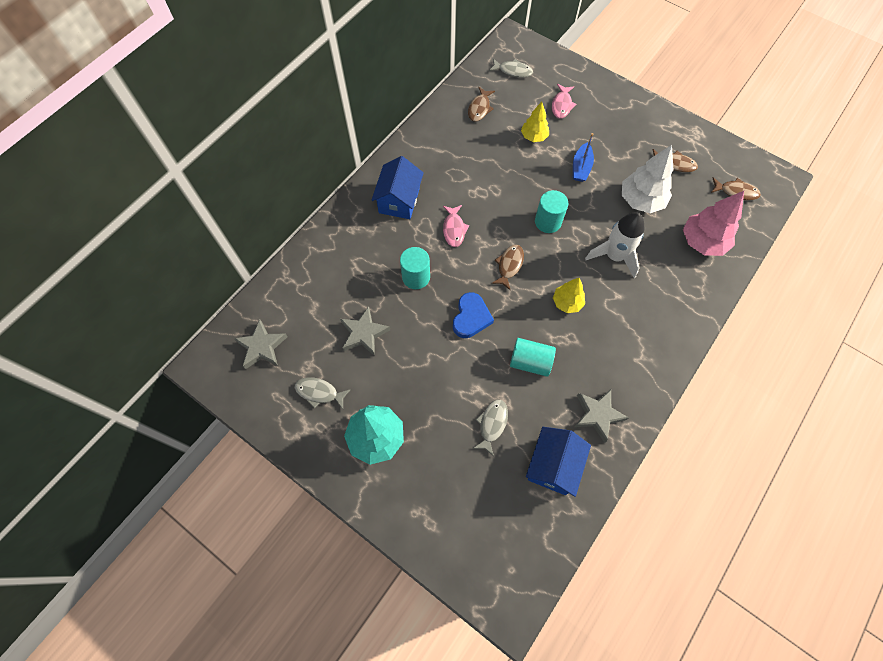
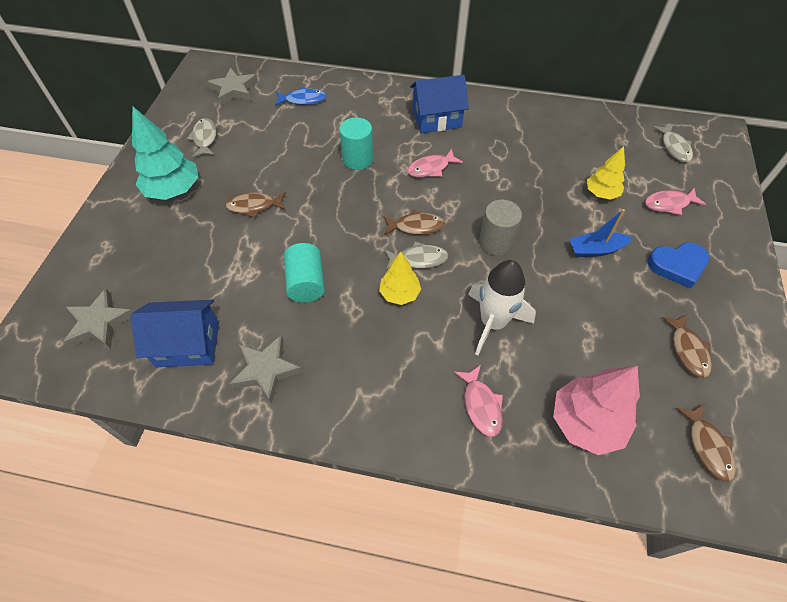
camera: 65 degrees right, 10 degrees down
grey star [340,306,390,356] -> grey star moved to [63,289,133,349]
blue heart [453,292,494,338] -> blue heart moved to [647,242,710,289]
brown fish [468,87,495,122] -> brown fish moved to [225,192,286,218]
grey fish [473,399,508,456] -> grey fish moved to [384,241,449,270]
turquoise cylinder [535,190,568,233] -> grey cylinder [479,200,522,256]
white tree [622,145,674,213] -> none
none -> blue fish [275,87,326,106]
none -> pink fish [454,365,503,437]

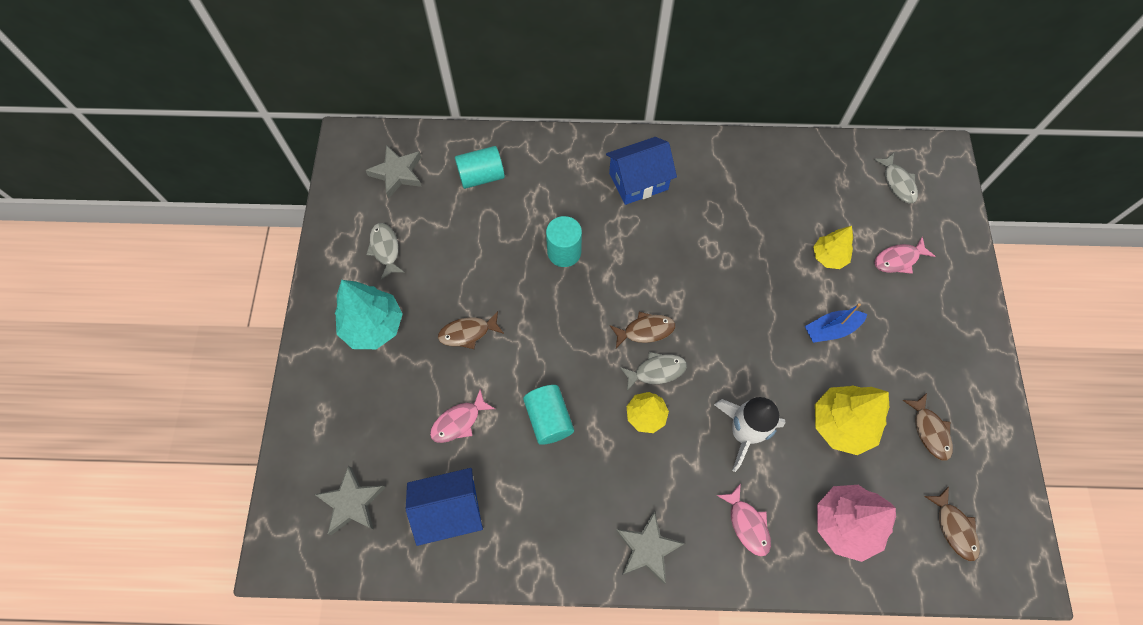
camera: 10 degrees left, 10 degrees up
grey star [230,335,303,404] -> grey star moved to [616,511,685,584]
blue fish [275,87,326,106] -> turquoise cylinder [455,146,505,189]
pink fish [407,149,463,177] -> pink fish moved to [430,389,495,443]
grey cylinder [479,200,522,256] -> none
blue heart [647,242,710,289] -> none
none -> yellow tree [815,385,889,455]

